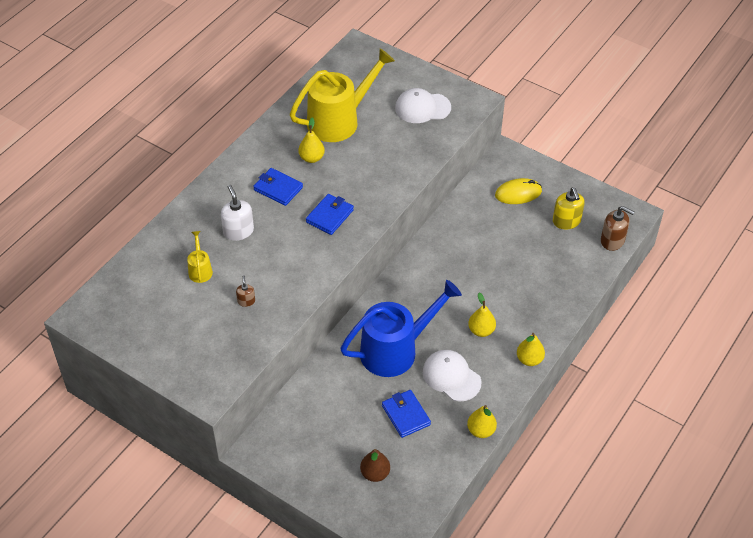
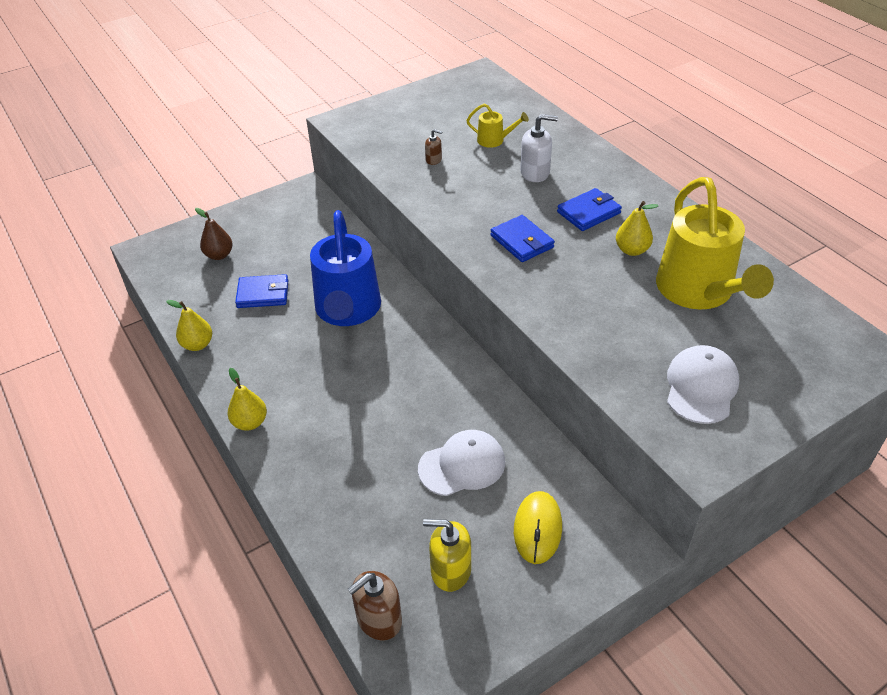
camera: 115 degrees right, 5 degrees down
white cap [423,350,481,402] -> white cap moved to [418,430,505,496]
yellow pear [468,293,496,337] -> none

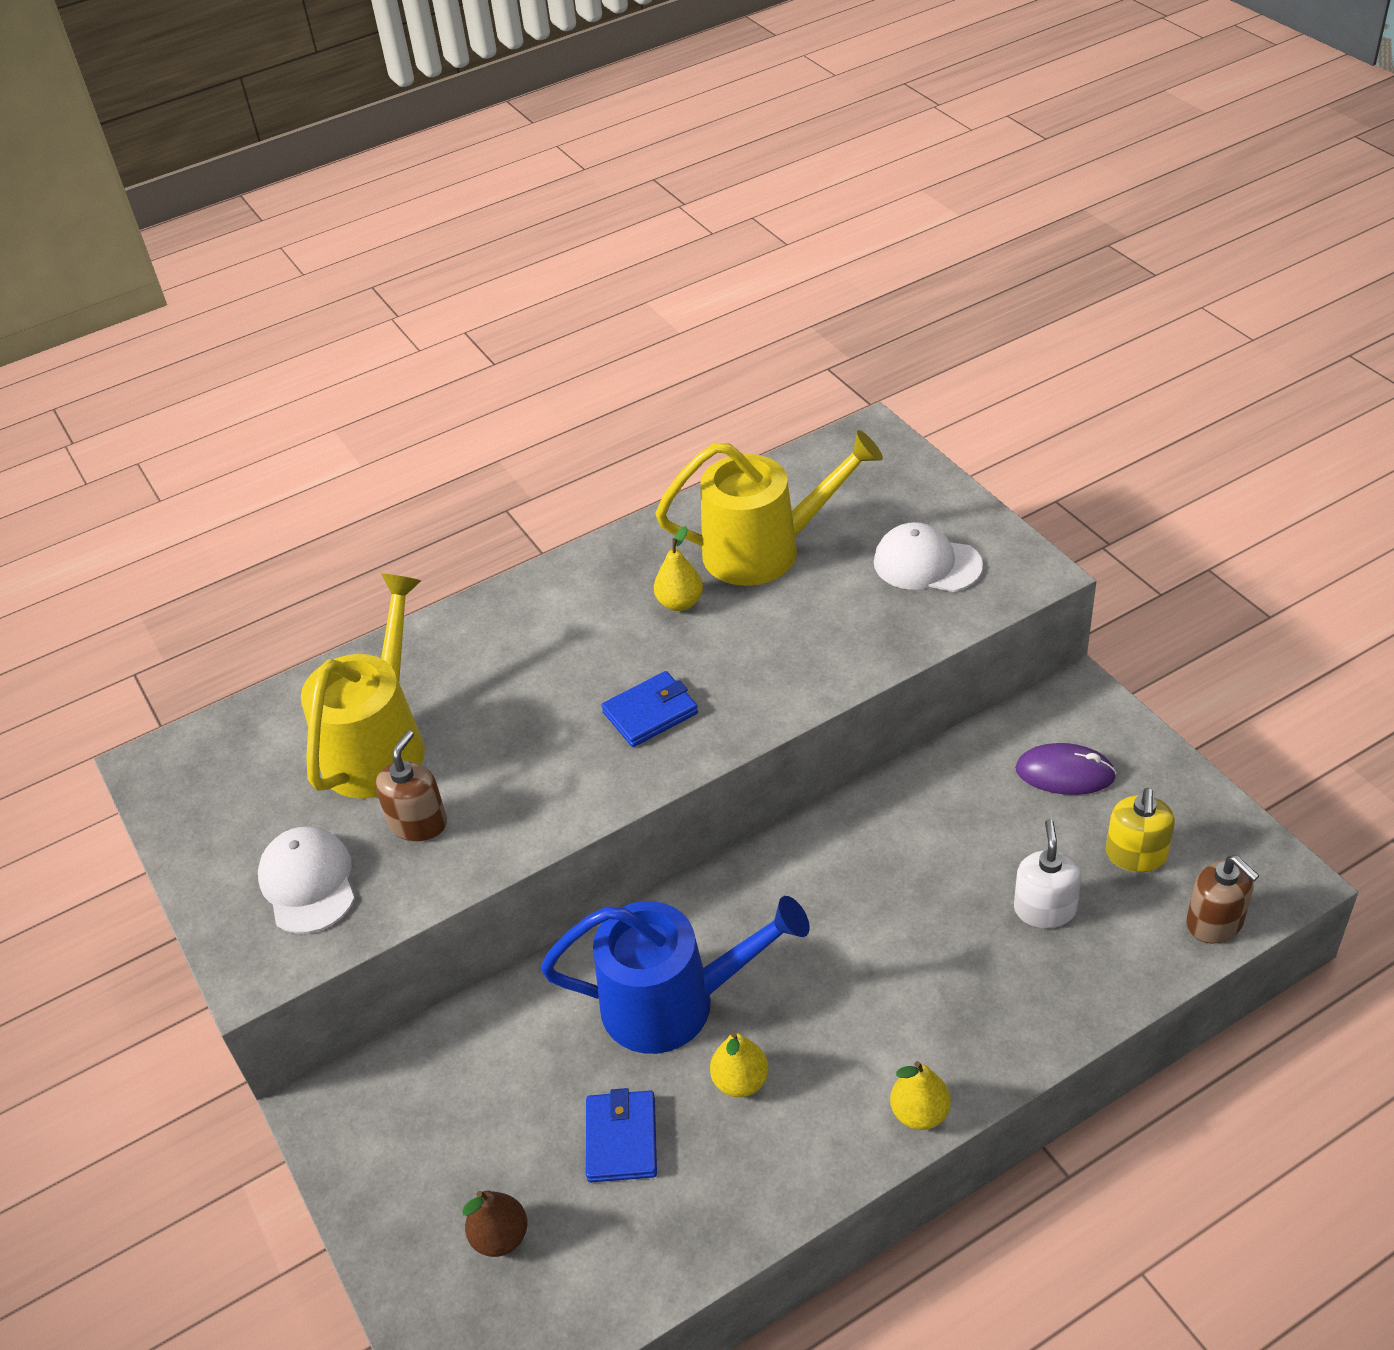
camera: 85 degrees left, 0 degrees up
yellow pear [166,300,212,351] -> yellow pear moved to [710,1032,769,1097]
white cap [418,430,505,496] -> white cap moved to [258,827,355,934]
brown soap dispenser [425,129,442,165] -> brown soap dispenser [375,730,447,842], size x1.82
yellow watering can [466,104,529,148] -> yellow watering can [301,573,425,799], size x2.33
yellow mouse [514,491,562,564] -> purple mouse [1015,743,1116,795]
white soap dispenser [520,114,558,182] -> white soap dispenser moved to [1014,819,1082,928]
blue wallet [557,188,622,231] -> none

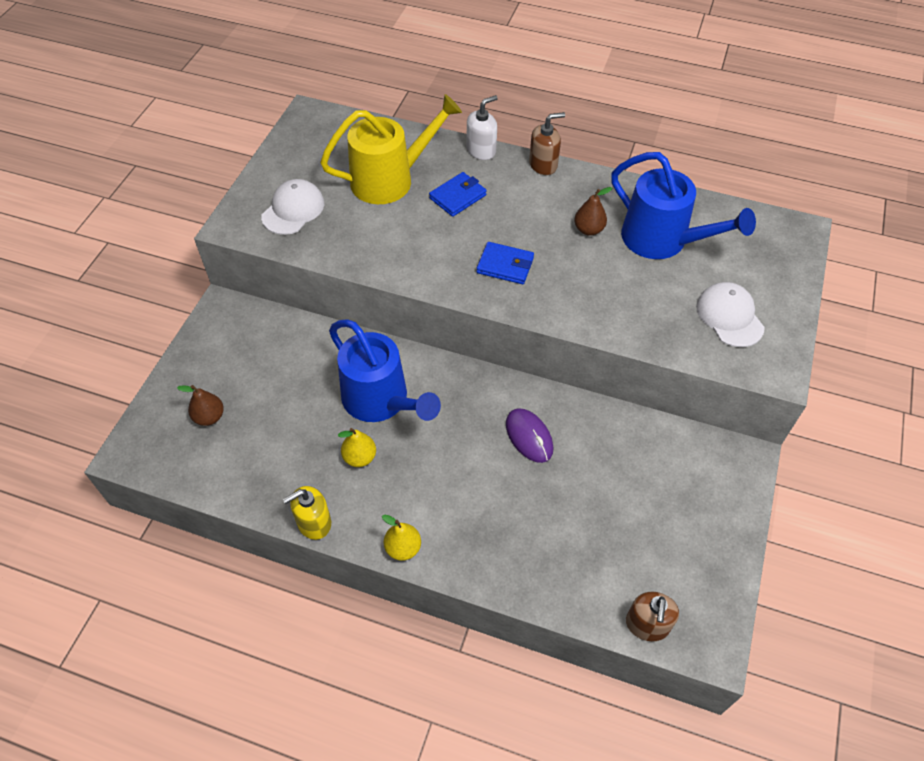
camera: 45 degrees right, 10 degrees up
brown soap dispenser [375,730,447,842] -> brown soap dispenser moved to [529,112,565,175]
blue wallet [586,1088,657,1182] -> blue wallet moved to [429,172,487,217]
yellow pear [654,526,703,611] -> brown pear [574,187,612,236]
yellow watering can [655,430,883,586] -> blue watering can [611,152,756,259]
white soap dispenser [1014,819,1082,928] -> white soap dispenser moved to [466,95,498,160]
purple mouse [1015,743,1116,795] -> purple mouse moved to [506,408,553,463]
yellow soap dispenser [1106,788,1175,872] -> yellow soap dispenser moved to [283,486,331,540]

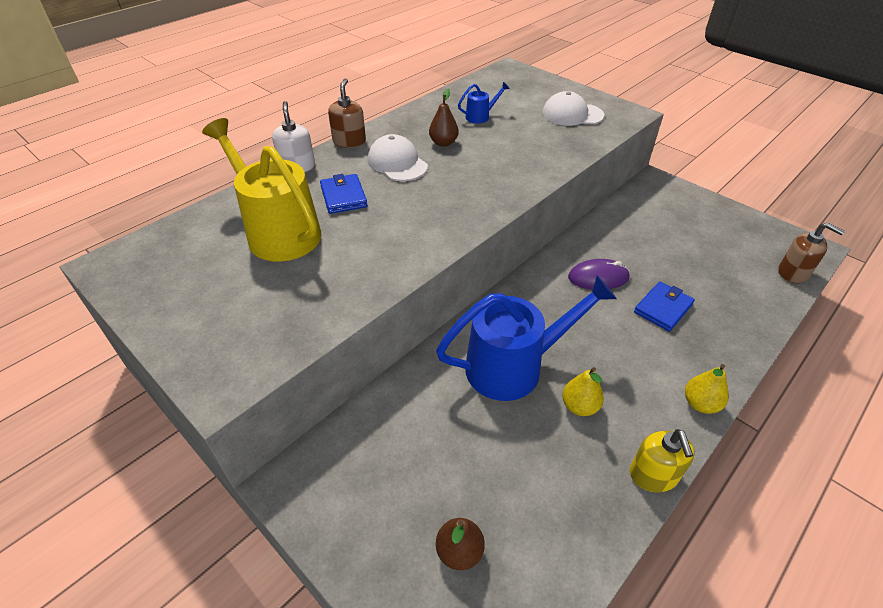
camera: 65 degrees left, 10 degrees down
white cap [261,179,324,235] -> white cap moved to [368,134,428,181]
yellow watering can [320,94,462,204] -> yellow watering can turned 45 degrees counterclockwise [202,118,321,262]
blue wallet [477,242,534,284] -> blue wallet moved to [634,282,695,332]
blue watering can [611,152,756,259] -> blue watering can [458,82,510,123], size x0.43

